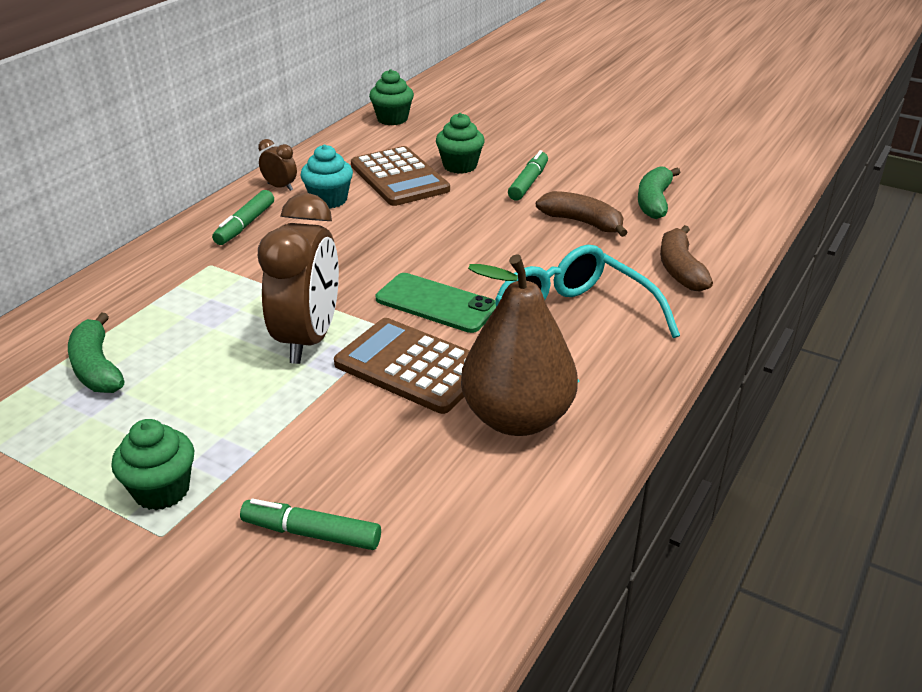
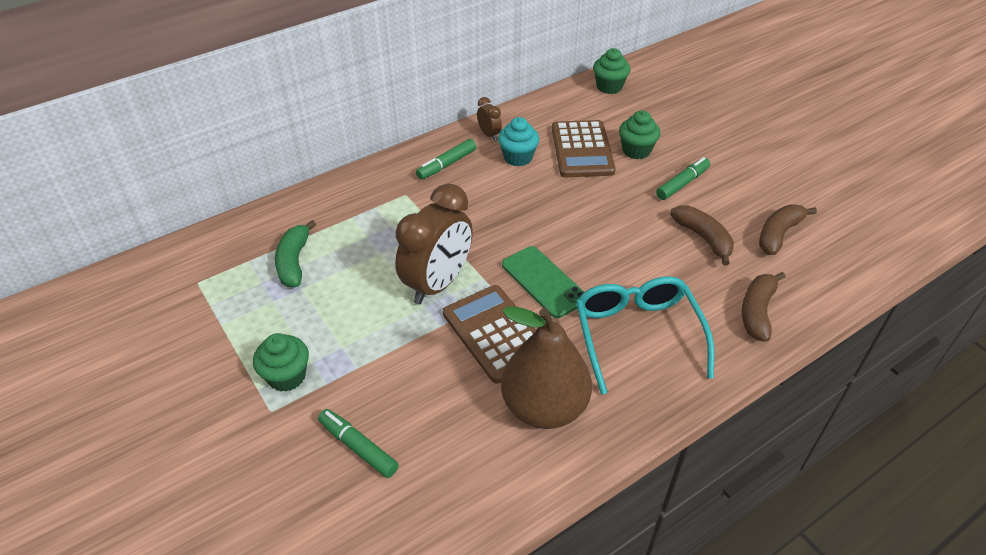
camera: 25 degrees right, 10 degrees up
green banana [638,166,681,219] -> brown banana [759,205,817,255]

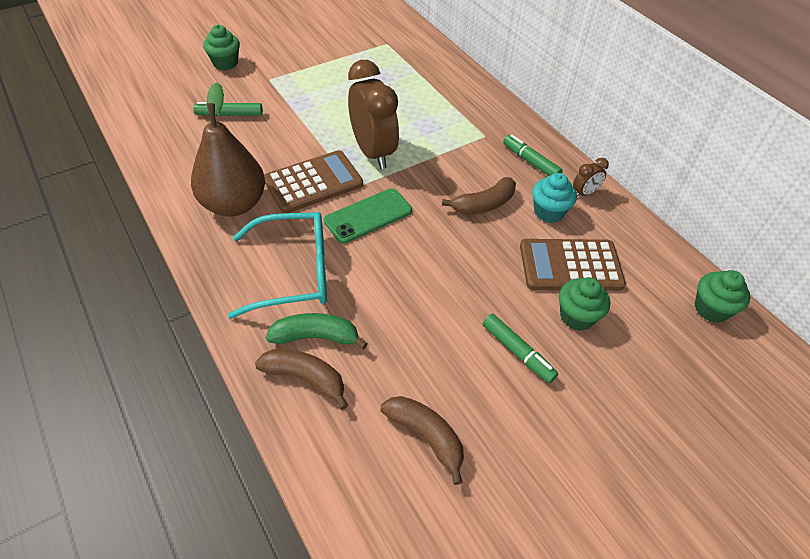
camera: 90 degrees right, 5 degrees up
green cupcake [253,333,309,392] -> green cupcake moved to [203,25,240,70]
green banana [275,220,316,287] -> green banana moved to [266,313,367,350]
green marker [318,409,399,478] -> green marker turned 135 degrees counterclockwise [193,102,263,116]
brown clock [395,184,473,305] -> brown clock turned 150 degrees counterclockwise [348,60,399,169]
brown banana [670,205,734,266] -> brown banana moved to [442,177,516,215]

